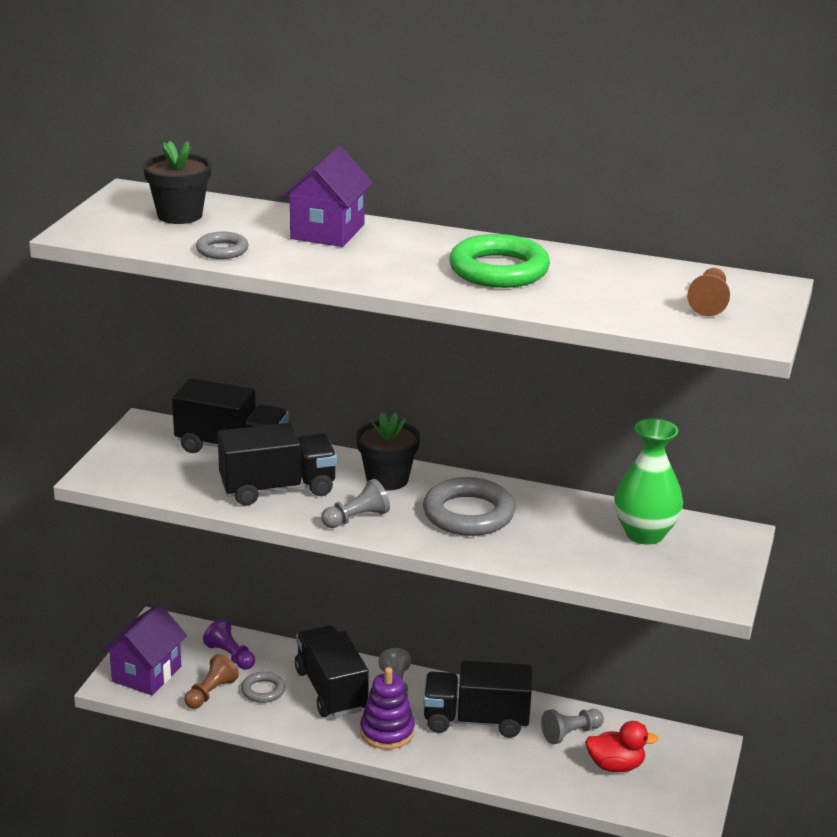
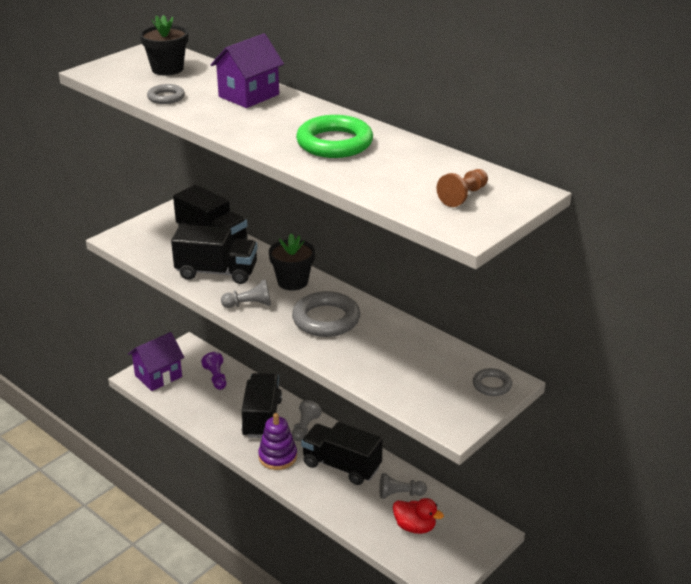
camera: 25 degrees right, 5 degrees up
brown pawn [184,654,239,709] -> none
grey ring [241,671,285,703] -> grey ring moved to [473,368,512,396]
green vase [614,418,683,545] -> none

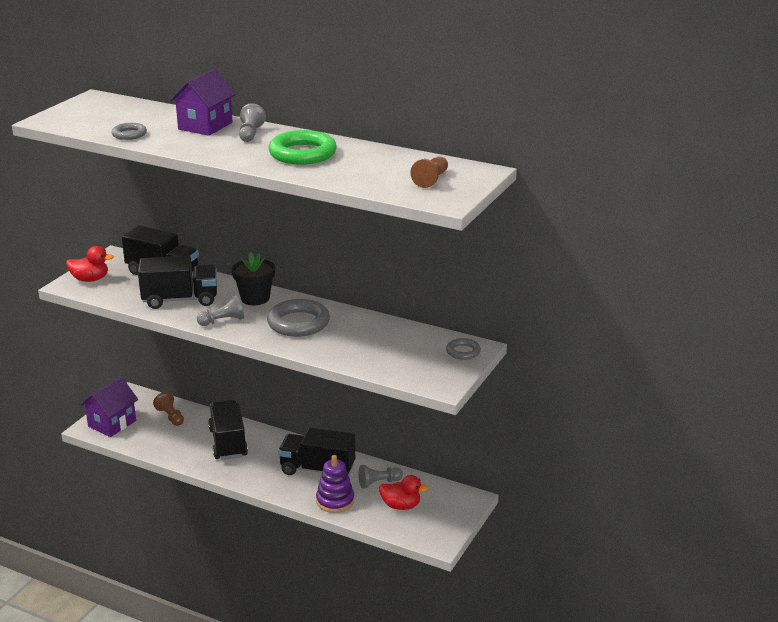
camera: 15 degrees left, 5 degrees down
black flower pot [140,15,188,75] -> none
purple pawn [201,352,226,390] -> brown pawn [153,392,184,426]
purple stacking toy [258,413,297,470] -> purple stacking toy moved to [316,455,354,513]
grey pawn [292,400,322,441] -> grey pawn moved to [239,103,266,142]
none -> red duck [66,246,114,282]

